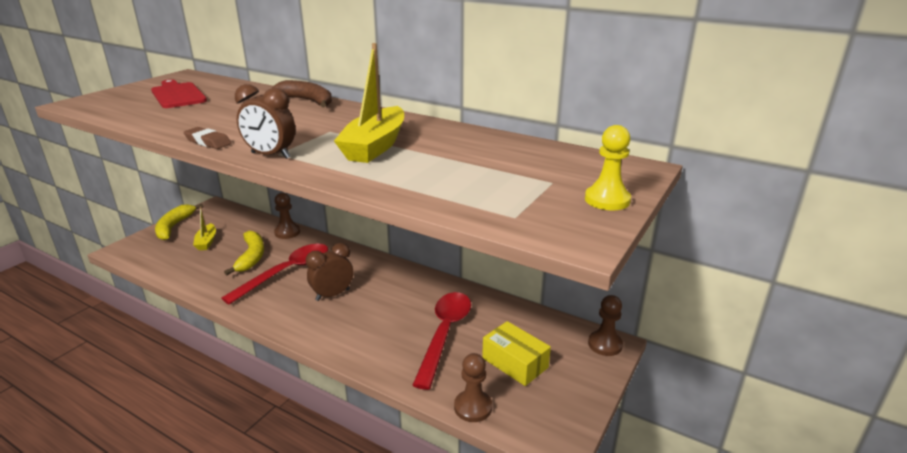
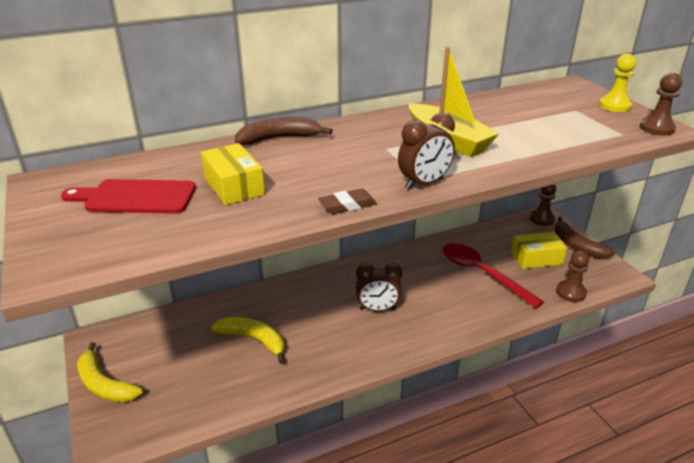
camera: 55 degrees left, 5 degrees up
yellow boat [193,207,216,250] -> none
red spoon [221,244,328,305] -> none
brown pawn [274,193,300,239] -> brown pawn moved to [640,73,682,136]
brown clock [306,243,353,301] -> brown clock turned 90 degrees counterclockwise [356,263,402,311]
none -> yellow box [201,143,265,205]
none -> brown banana [555,217,615,259]

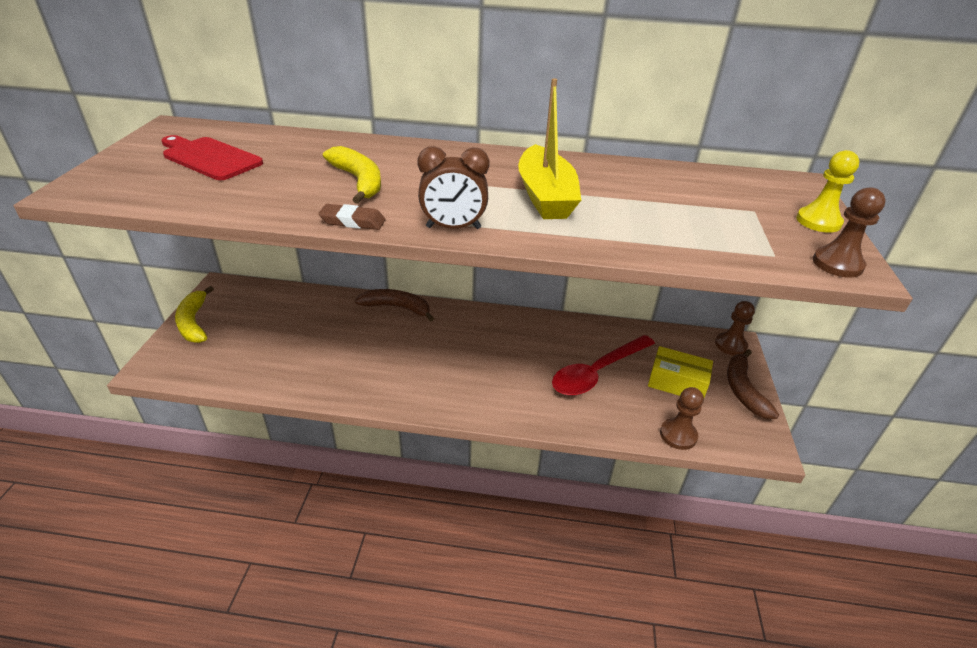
camera: 30 degrees right, 5 degrees up
yellow box [201,143,265,205] -> none
yellow banana [211,317,285,364] -> yellow banana moved to [323,146,381,204]
brown banana [235,117,333,145] -> brown banana moved to [354,289,434,322]
brown clock [356,263,402,311] -> none
red spoon [443,243,544,308] -> red spoon turned 120 degrees counterclockwise [552,335,655,396]

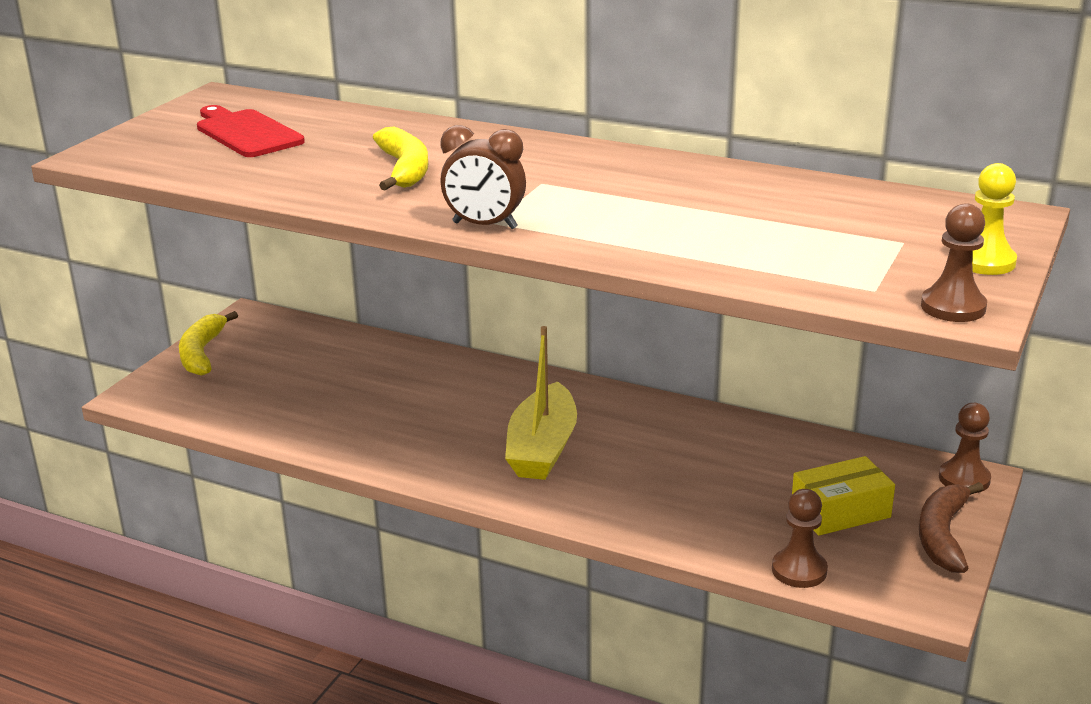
camera: 20 degrees right, 10 degrees down
brown eraser [318,204,385,230] -> none
brown banana [354,289,434,322] -> none
yellow boat [518,78,581,219] -> yellow boat moved to [505,326,577,480]
red spoon [552,335,655,396] -> none
yellow box [648,346,713,397] -> yellow box turned 60 degrees counterclockwise [792,456,895,536]

